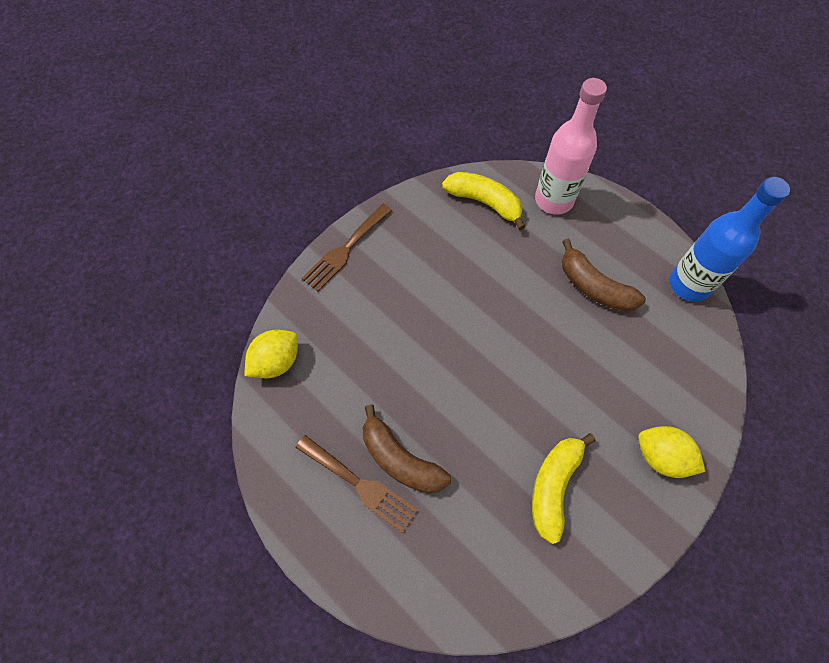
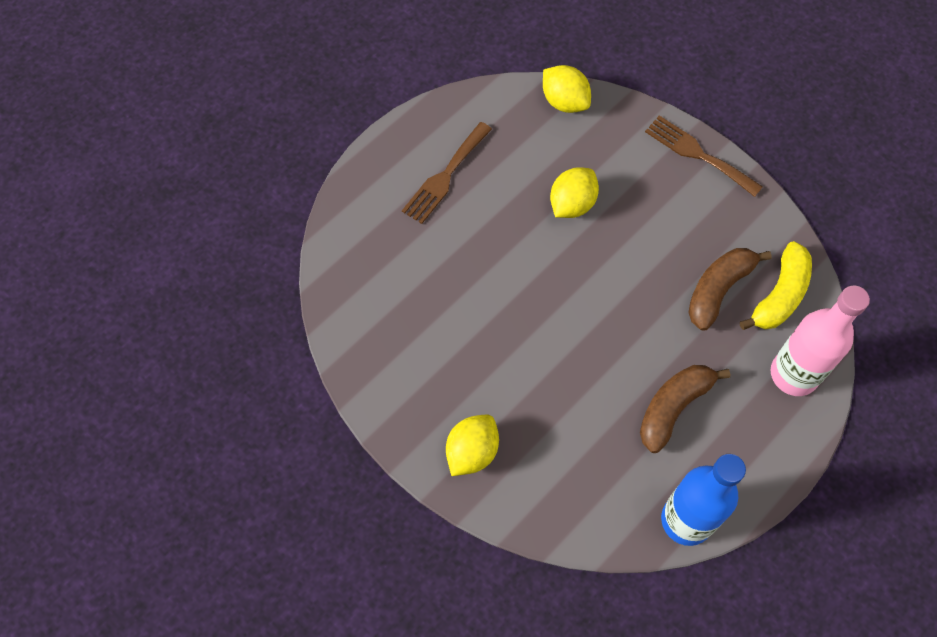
camera: 90 degrees right, 0 degrees up
brown banana [363,404,451,494] -> brown banana moved to [688,248,772,331]
yellow banana [532,433,595,544] -> none
none -> yellow lemon [550,167,599,218]

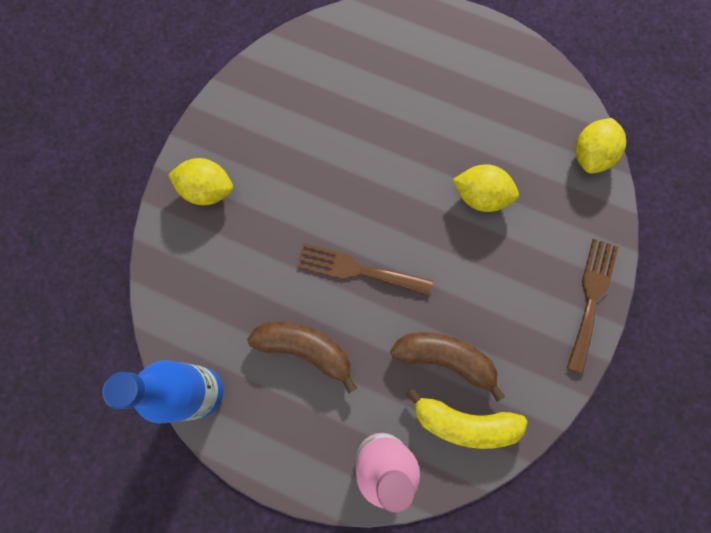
camera: 70 degrees right, 10 degrees up
brown fork [402,122,492,224] -> brown fork moved to [297,243,433,296]

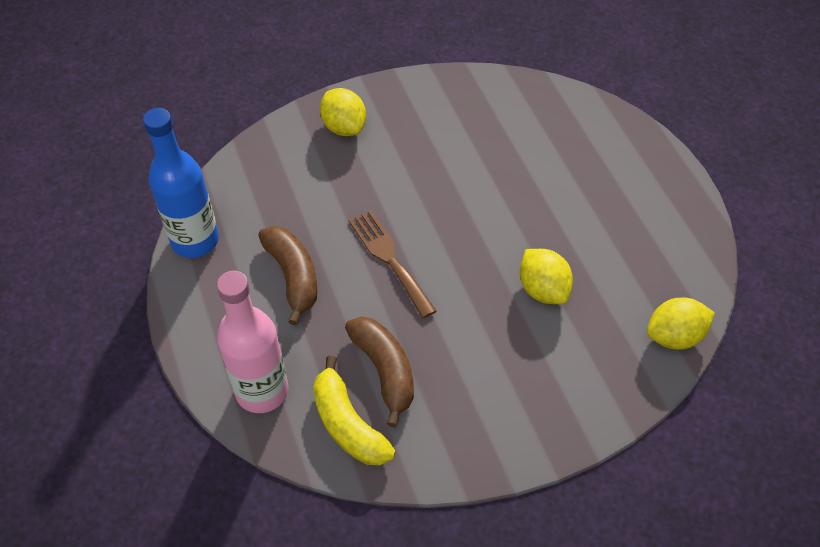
camera: 45 degrees right, 20 degrees down
brown fork [567,239,618,373] -> none

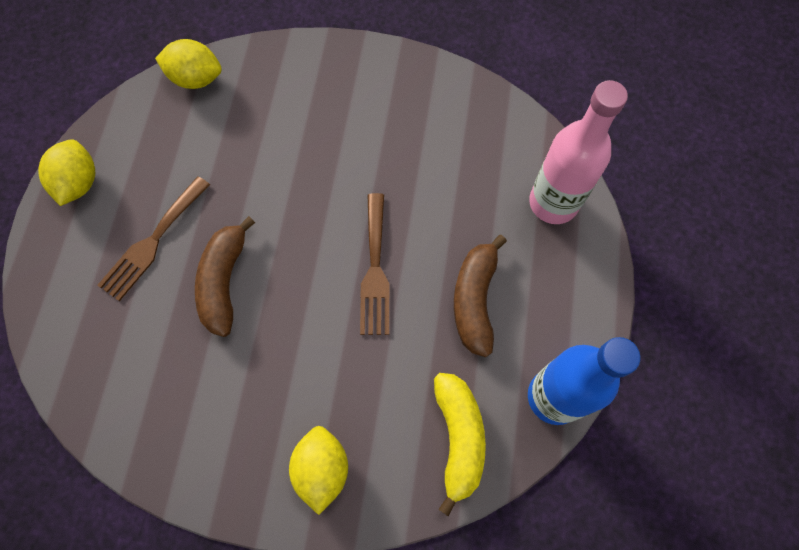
camera: 150 degrees left, 15 degrees up
yellow banana [313,356,395,465] -> yellow banana moved to [434,373,486,516]
brown banana [345,317,414,428] -> brown banana moved to [195,216,255,337]
yellow lemon [520,249,573,304] -> yellow lemon moved to [38,139,95,206]
none -> brown fork [97,176,210,301]

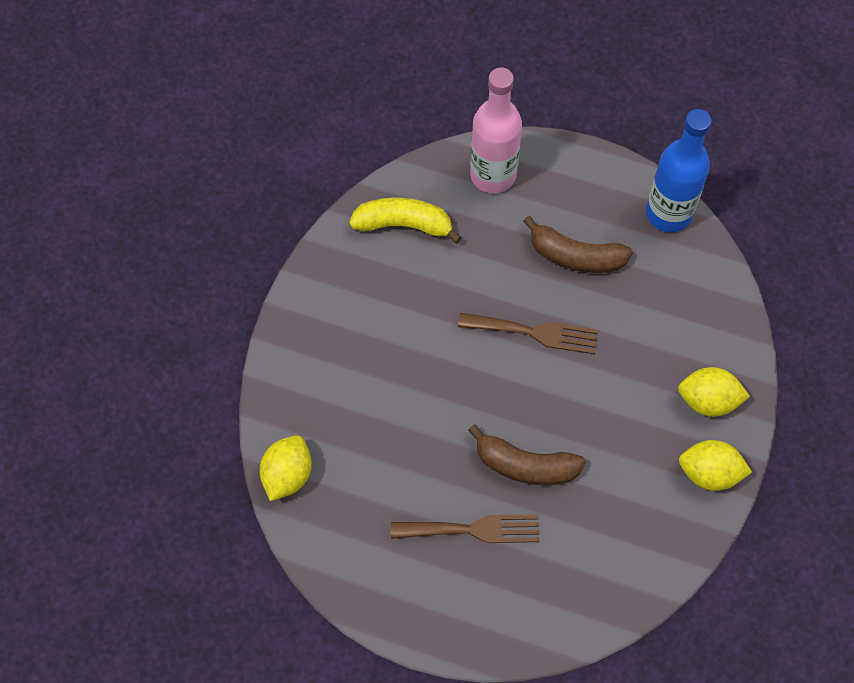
camera: 80 degrees left, 5 degrees down
yellow lemon [38,139,95,206] -> yellow lemon moved to [679,440,752,491]
brown fork [97,176,210,301] -> brown fork turned 45 degrees counterclockwise [391,514,539,543]
yellow banana [434,373,486,516] -> yellow banana moved to [349,198,462,243]

